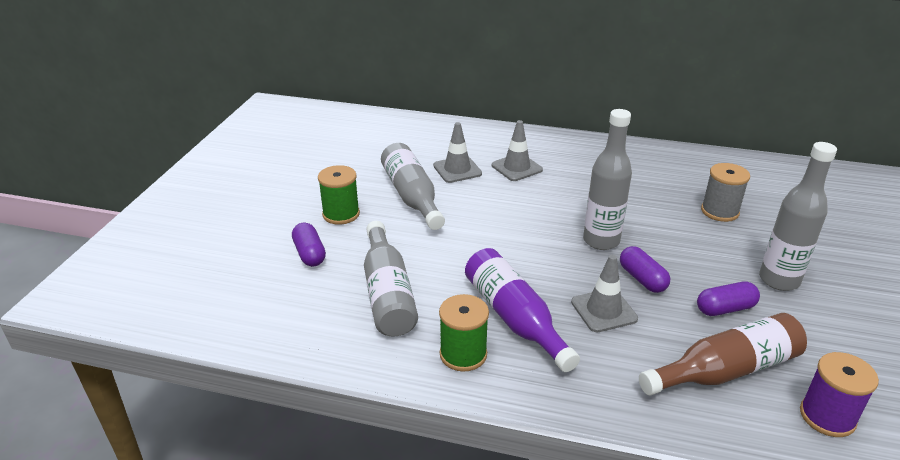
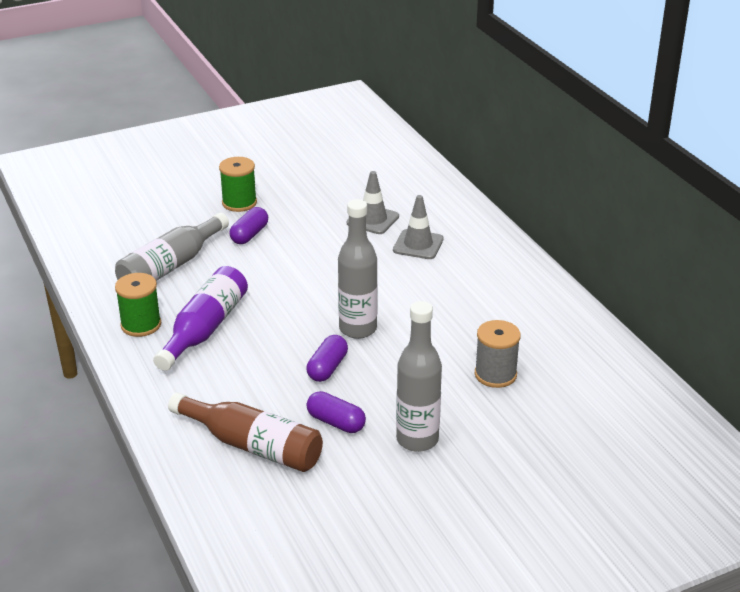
camera: 50 degrees right, 0 degrees up
purple capsule [292,222,326,267] -> purple capsule moved to [229,207,268,244]
grey bottle [381,143,445,230] -> none
grey traffic cone [571,255,638,332] -> none
purple spool [800,352,879,437] -> none

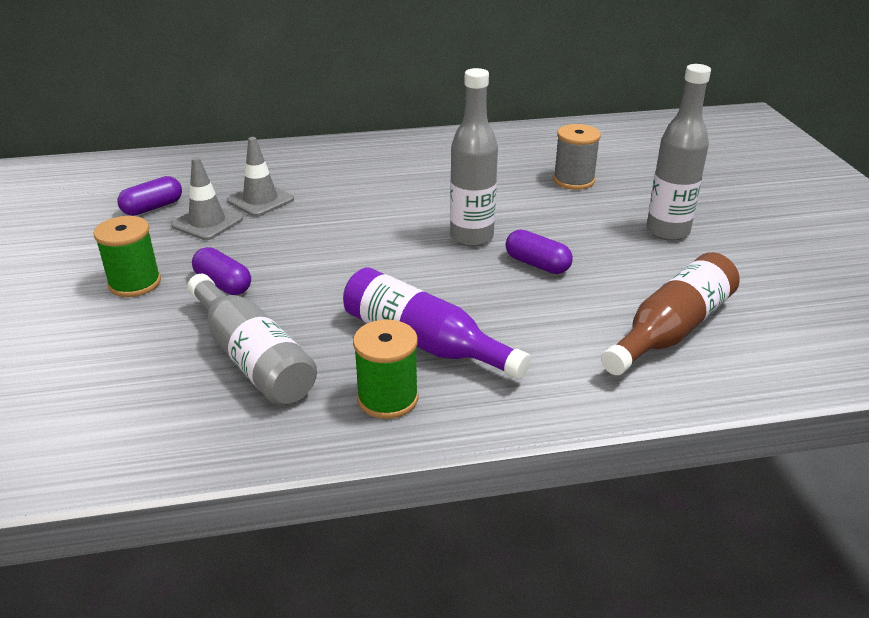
camera: 75 degrees left, 0 degrees up
purple capsule [306,391,366,433] -> purple capsule moved to [118,176,182,216]
grey traffic cone [393,195,443,259] -> grey traffic cone moved to [171,157,243,240]

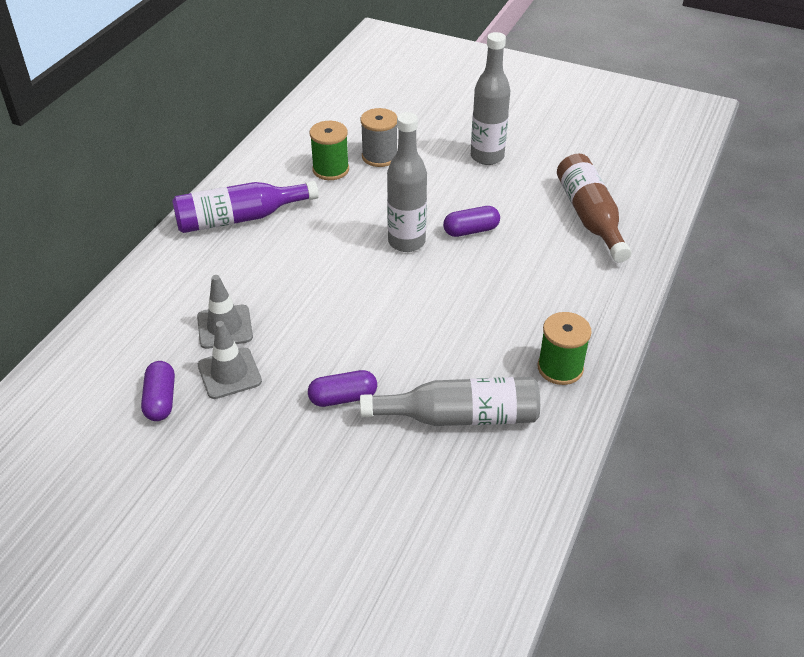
camera: 55 degrees left, 10 degrees up
green spool [93,216,161,297] -> green spool moved to [310,121,349,180]
purple bottle [343,267,531,380] -> purple bottle moved to [172,181,319,233]

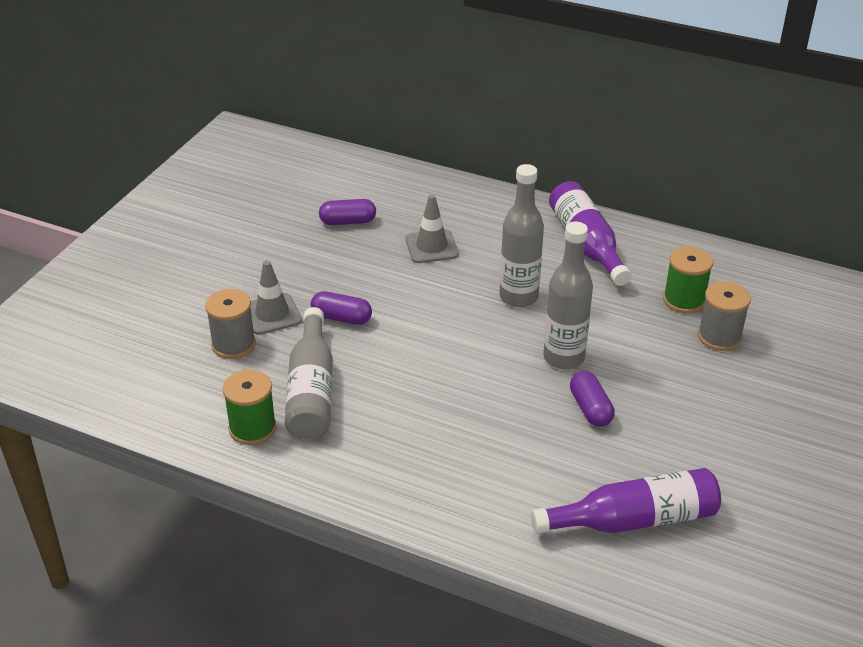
camera: 90 degrees right, 5 degrees down
grey traffic cone [198,321,262,399] -> grey traffic cone moved to [250,261,302,335]
purple capsule [308,370,377,407] -> purple capsule turned 60 degrees counterclockwise [311,291,372,325]
grey bottle [471,32,510,165] -> grey bottle moved to [499,164,544,307]
green spool [538,312,592,385] -> green spool moved to [223,369,277,445]
brown bottle [557,154,632,263] -> purple bottle [531,468,721,534]
none -> grey spool [205,289,256,359]

